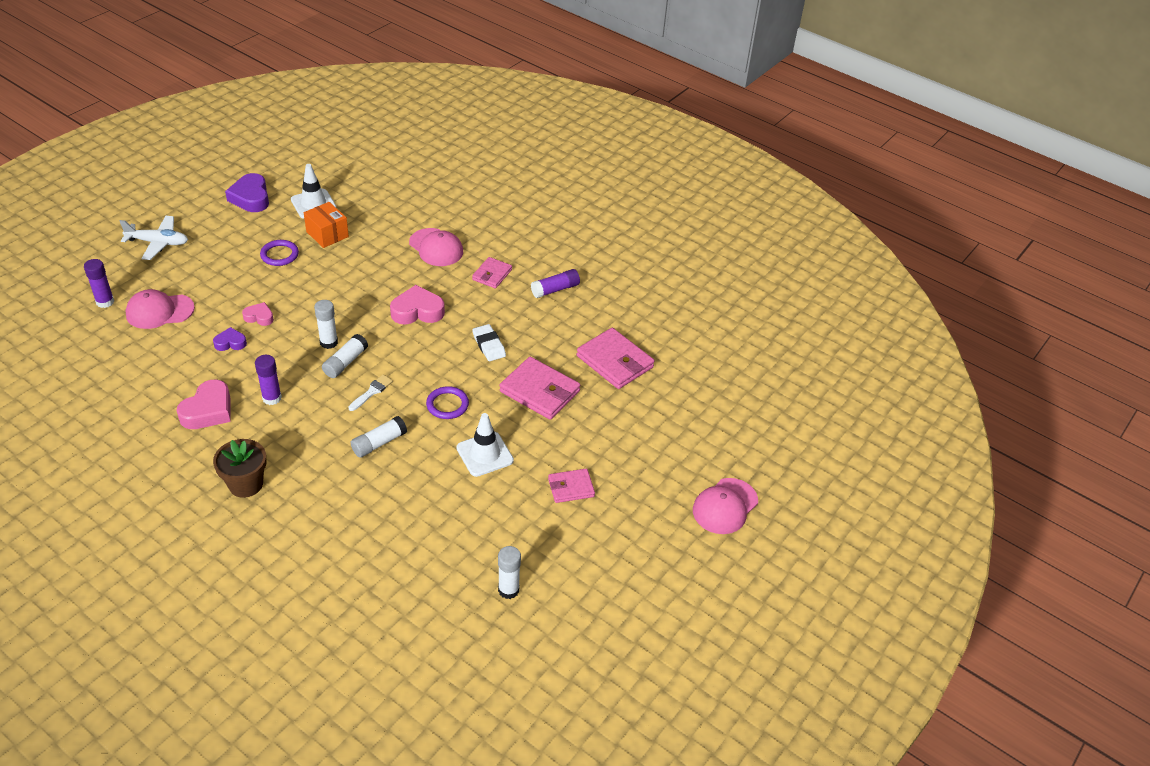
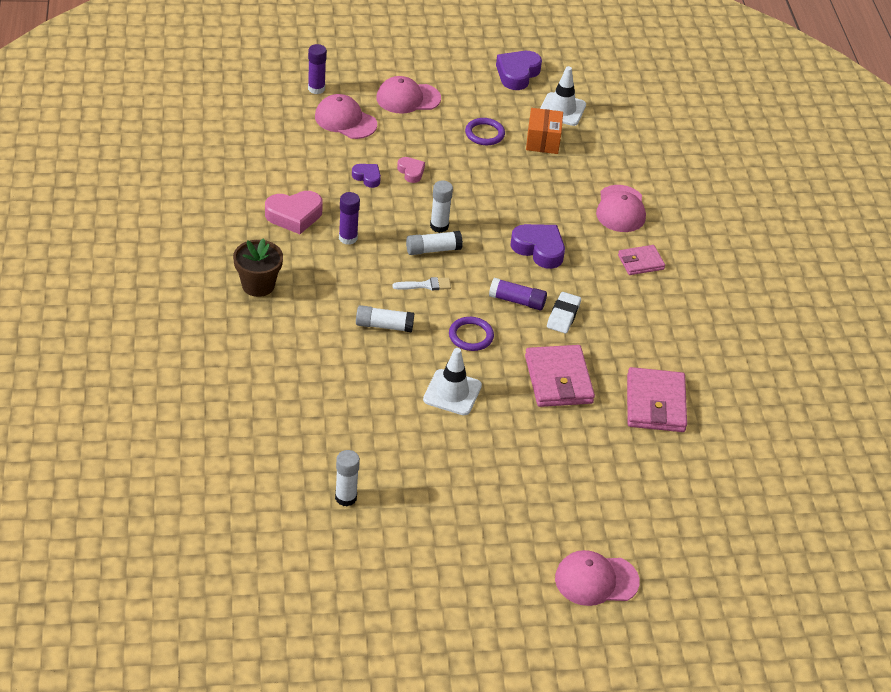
camera: 45 degrees right, 0 degrees up
white plane [120,216,188,260] -> none
pink heart [390,285,445,325] -> purple heart [510,224,565,269]
purple glue stick [531,269,580,298] -> purple glue stick moved to [489,278,547,310]
pink wallet [548,469,595,503] -> none
none -> pink cap [376,76,441,114]

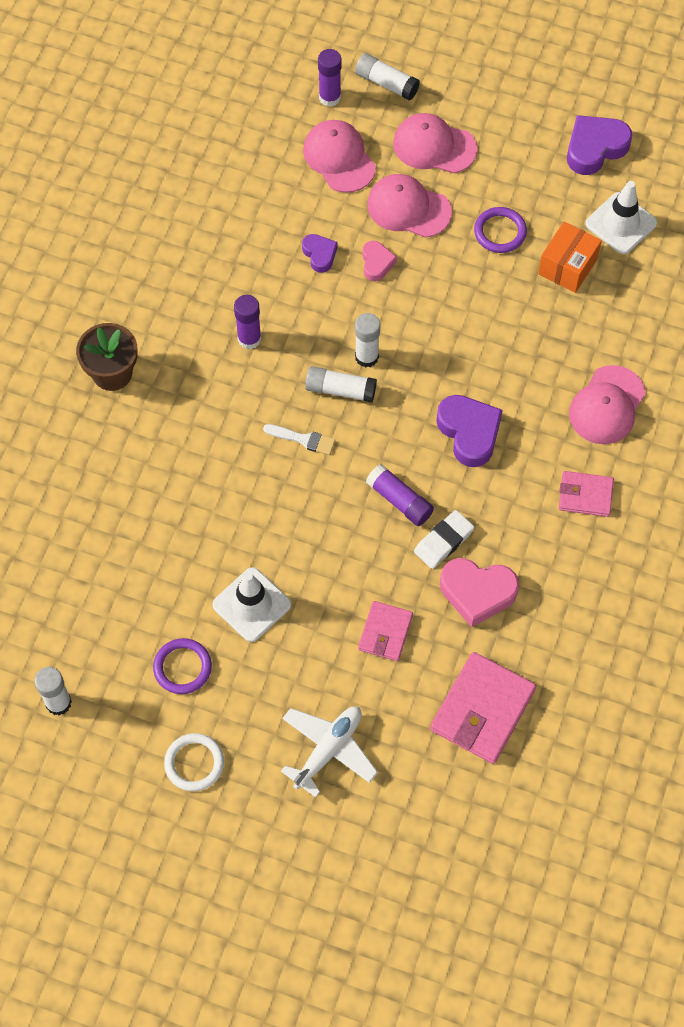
camera: 30 degrees right, 20 degrees up
pink heart [265,191,323,234] -> pink heart moved to [440,558,519,627]
white glue stick [356,305,414,333] -> white glue stick moved to [355,53,420,101]
purple ring [449,317,494,351] -> purple ring moved to [153,638,212,694]
pink wallet [525,345,595,407] -> pink wallet [358,601,413,661], size x0.59
pink cap [555,550,640,606] -> pink cap moved to [367,174,452,238]
none -> white ring [164,733,224,791]
none -> white plane [281,707,378,797]

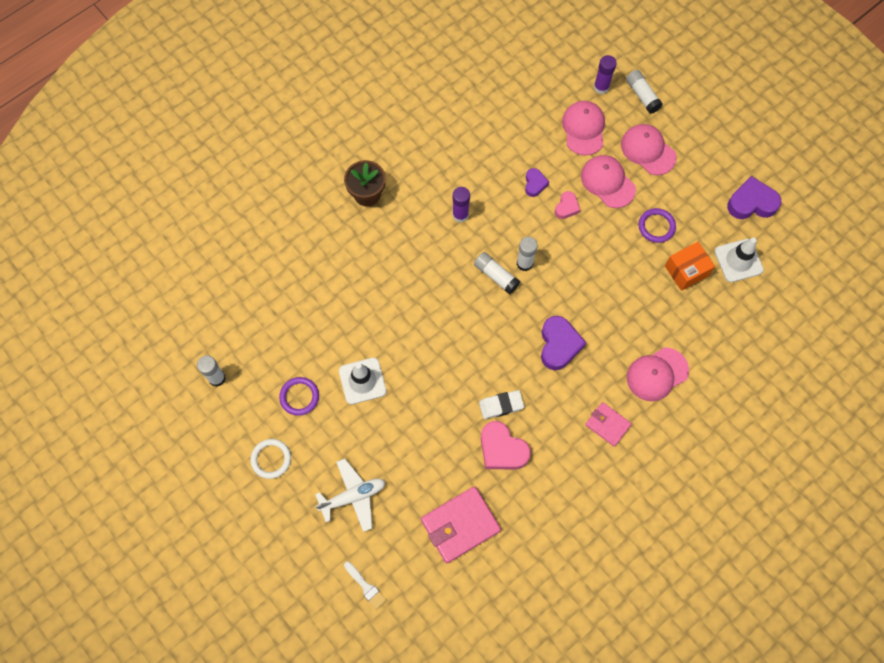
camera: 30 degrees right, 5 degrees up
white brush [263,424,336,455] -> white brush moved to [344,562,386,610]
pink wallet [358,601,413,661] -> none
purple glue stick [366,464,434,526] -> none

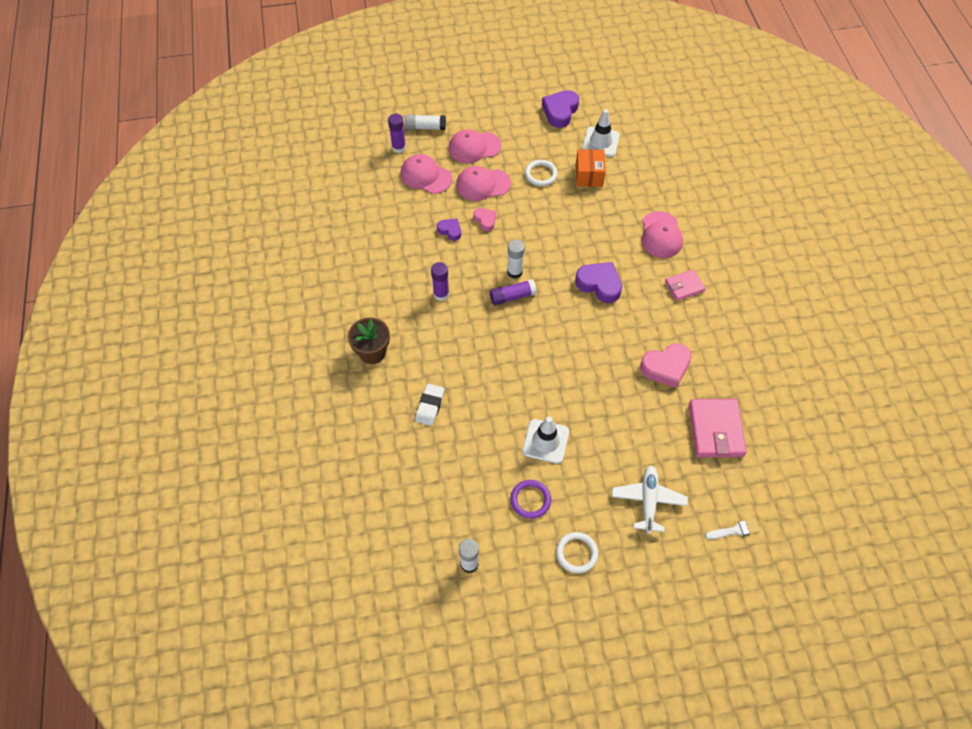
camera: 60 degrees left, 10 degrees down
white glue stick [474,252,520,294] -> purple glue stick [490,279,537,306]
white eraser [479,390,524,419] -> white eraser moved to [415,384,444,426]
purple ring [639,208,676,243] -> white ring [525,160,558,186]

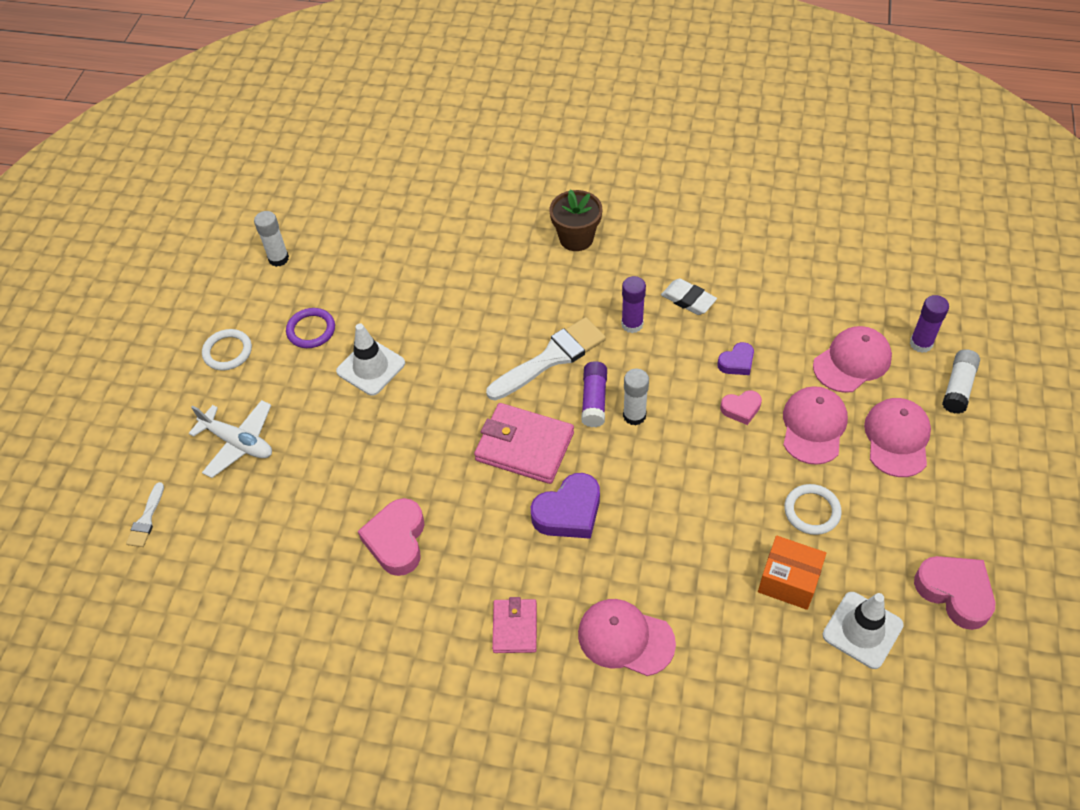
camera: 115 degrees right, 5 degrees down
white eraser [415,384,444,426] -> white eraser moved to [661,278,717,315]
purple heart [542,90,579,128] -> pink heart [914,556,995,630]
pink wallet [689,399,747,457] -> pink wallet moved to [474,403,574,484]
none -> white brush [486,317,606,401]

